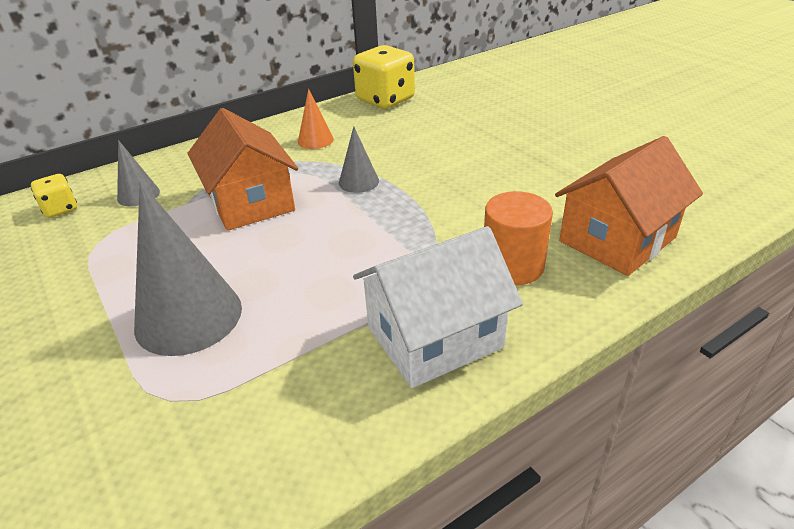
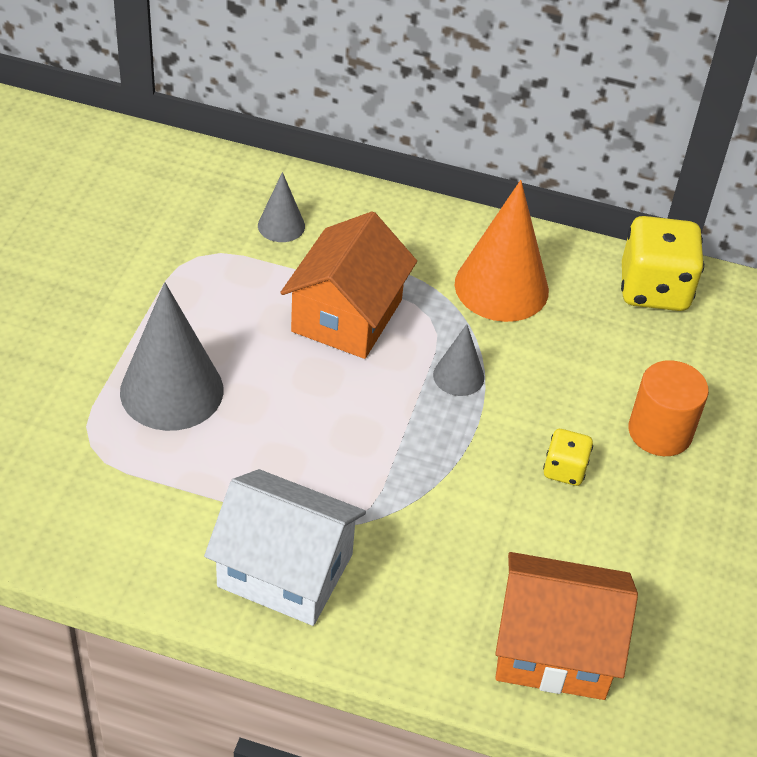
camera: 45 degrees right, 10 degrees up
yellow dice [31,174,77,218] -> yellow dice moved to [543,429,593,486]
orange cone [298,89,334,149] -> orange cone [455,180,549,322], size x1.95
orange cylinder [484,191,553,285] -> orange cylinder moved to [628,360,709,456]

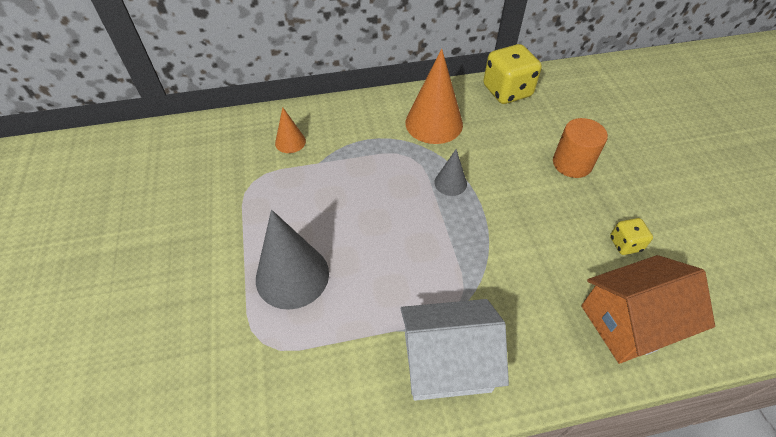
camera: 25 degrees left, 5 degrees up
grey cone [258,172,305,242] -> orange cone [275,107,306,153]
orange house [280,211,417,359] -> none
yellow dice [543,429,593,486] -> yellow dice moved to [610,218,653,255]

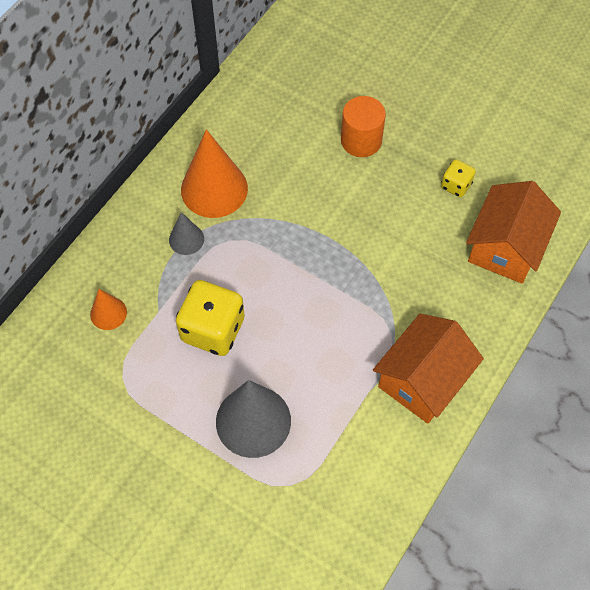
camera: 45 degrees left, 10 degrees up
white house [400,299,509,401] -> orange house [373,314,484,424]
grey cone [434,149,467,196] -> grey cone moved to [169,212,204,255]
yellow dice [483,44,542,104] -> yellow dice moved to [176,280,245,356]

